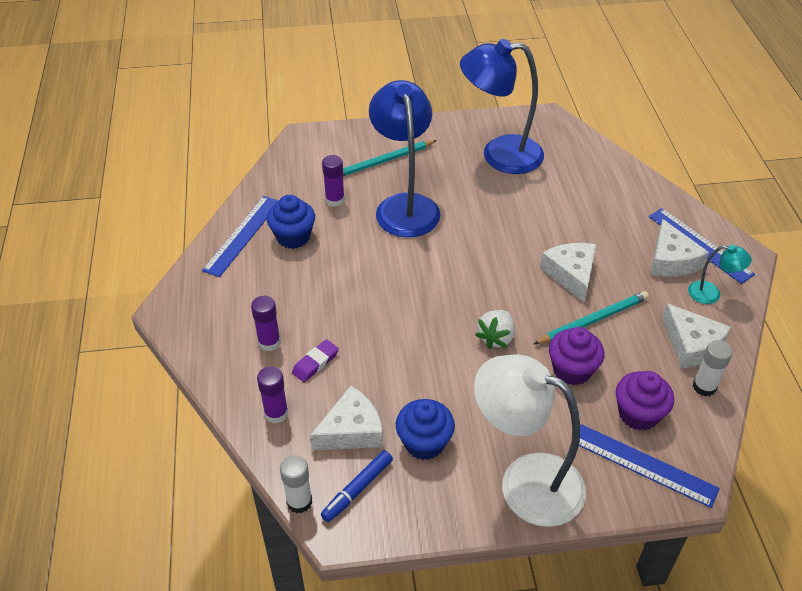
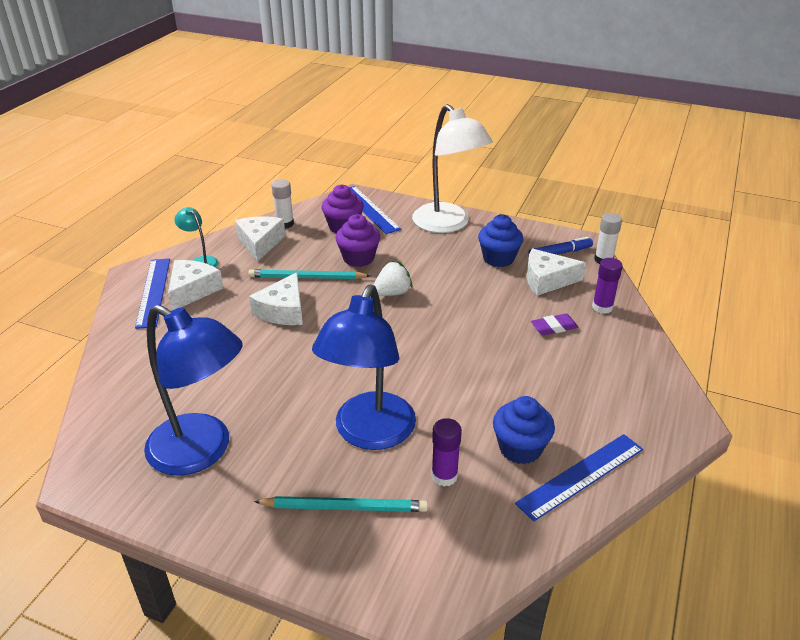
camera: 150 degrees left, 10 degrees down
purple glue stick [251,296,281,351] -> none

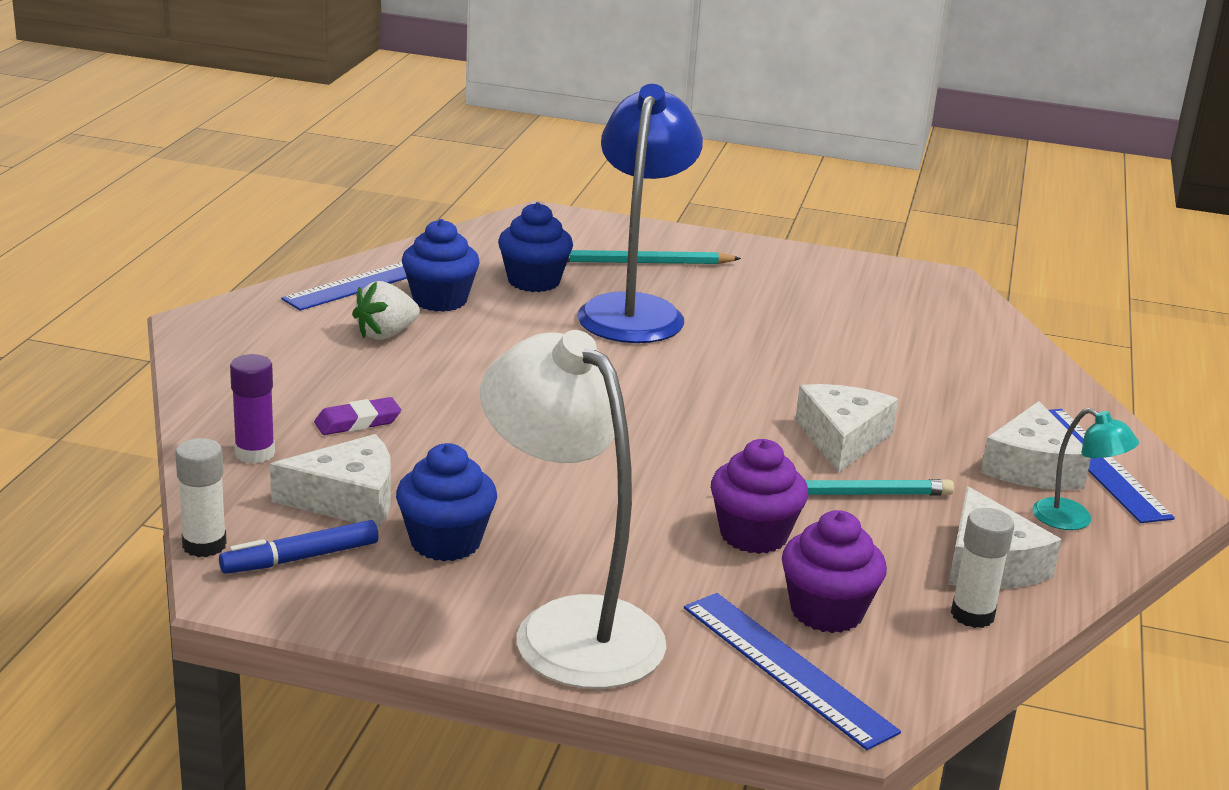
camera: 170 degrees right, 10 degrees down
blue lamp [144,305,242,476] -> none
white strawberry [374,261,412,296] -> white strawberry moved to [352,281,420,340]
purple glue stick [431,418,462,487] -> blue cupcake [498,202,573,292]

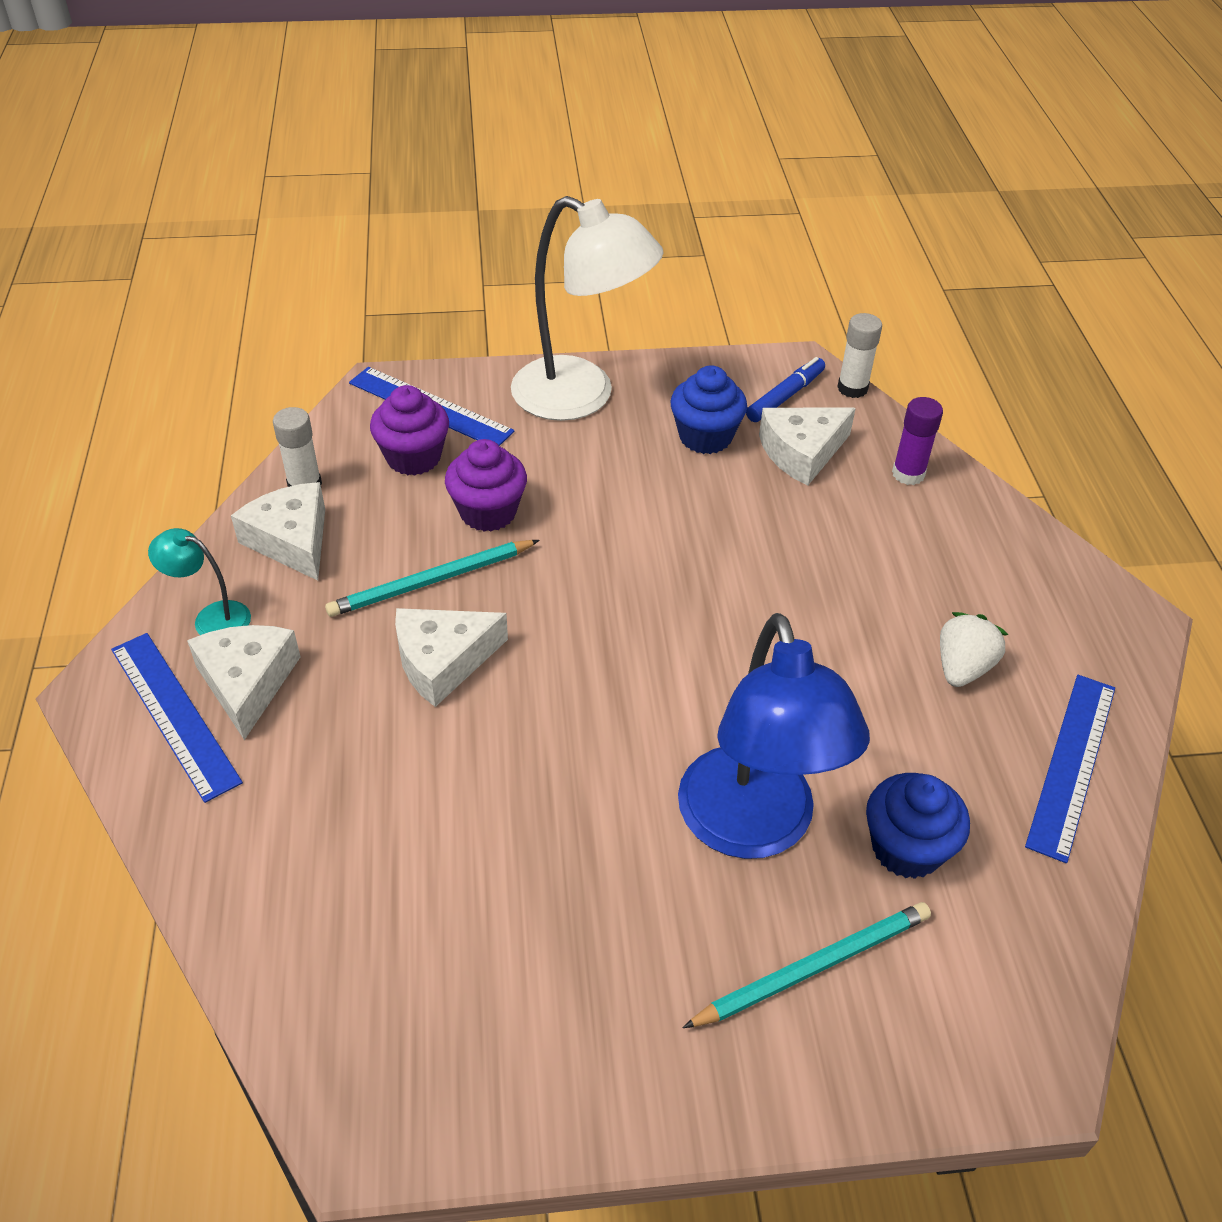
camera: 160 degrees right, 20 degrees up
purple eraser [314,397,401,435] -> none
blue cupcake [402,219,480,312] -> none
white cheese [795,384,898,473] -> white cheese turned 75 degrees clockwise [395,608,508,707]

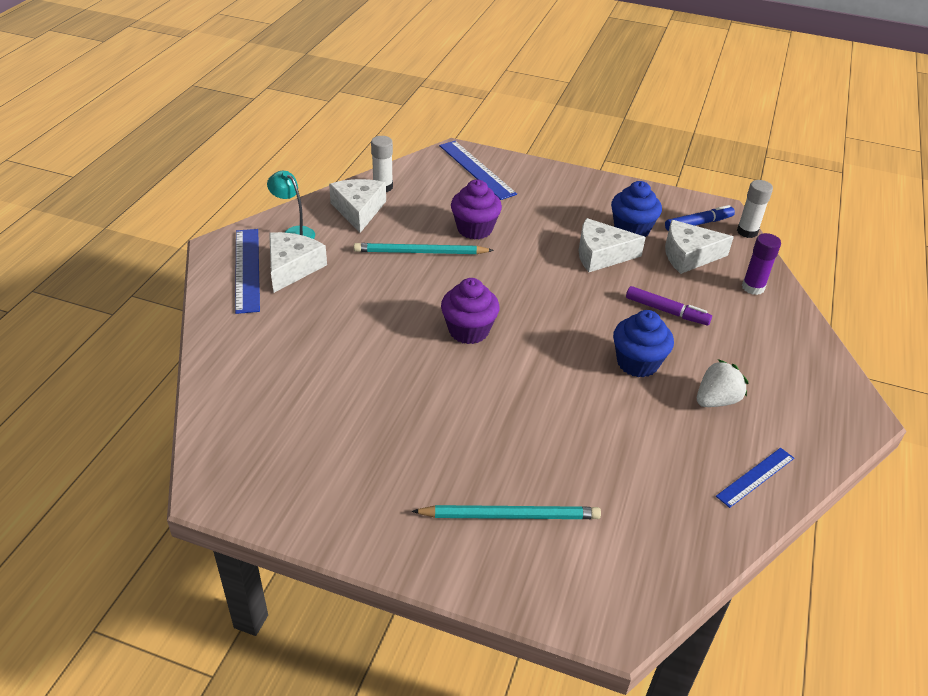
camera: 25 degrees right, 5 degrees down
purple cupcake [370,385,449,476] -> purple cupcake moved to [441,278,500,344]
white cheese [395,608,508,707] -> white cheese moved to [579,218,646,272]
white lamp [511,196,663,421] -> none
blue lamp [678,613,870,859] -> none
blue cupcake [866,773,970,879] -> blue cupcake moved to [613,310,674,378]
blue ruler [1025,675,1115,863] -> blue ruler [716,448,794,508], size x0.62
none -> purple marker [626,286,712,325]

